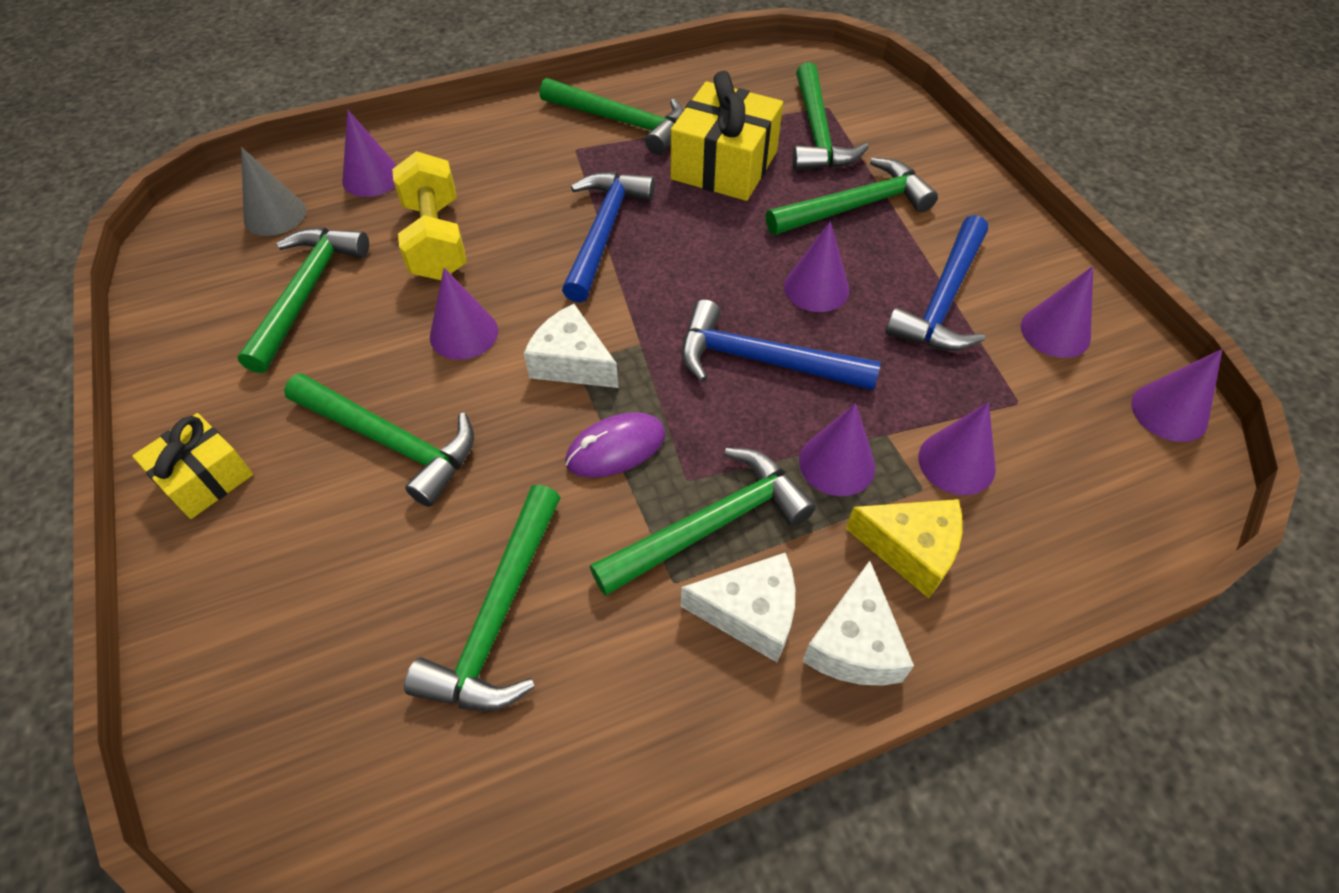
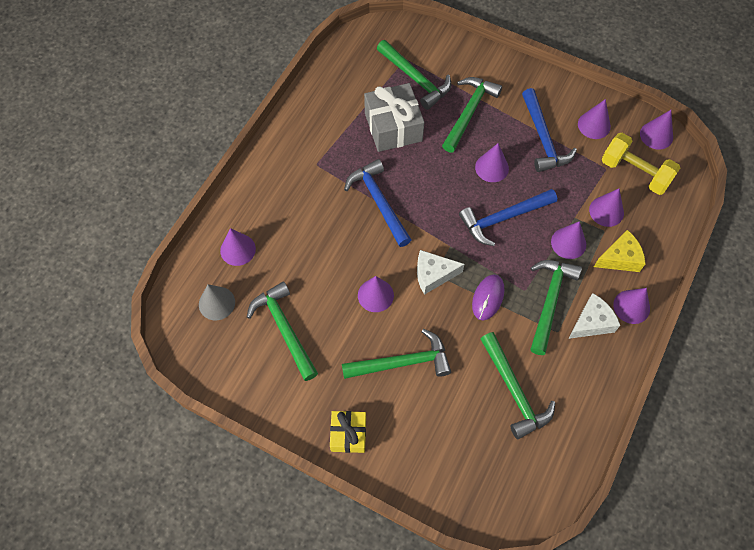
camera: 40 degrees left, 10 degrees up
yellow dumbbell [392,151,467,280] -> yellow dumbbell moved to [602,133,680,195]
green hammer [540,78,684,155] -> none
yellow gift [671,71,783,201] -> grey gift [364,83,425,152]
white cheese [802,560,914,686] -> purple cone [613,288,650,324]

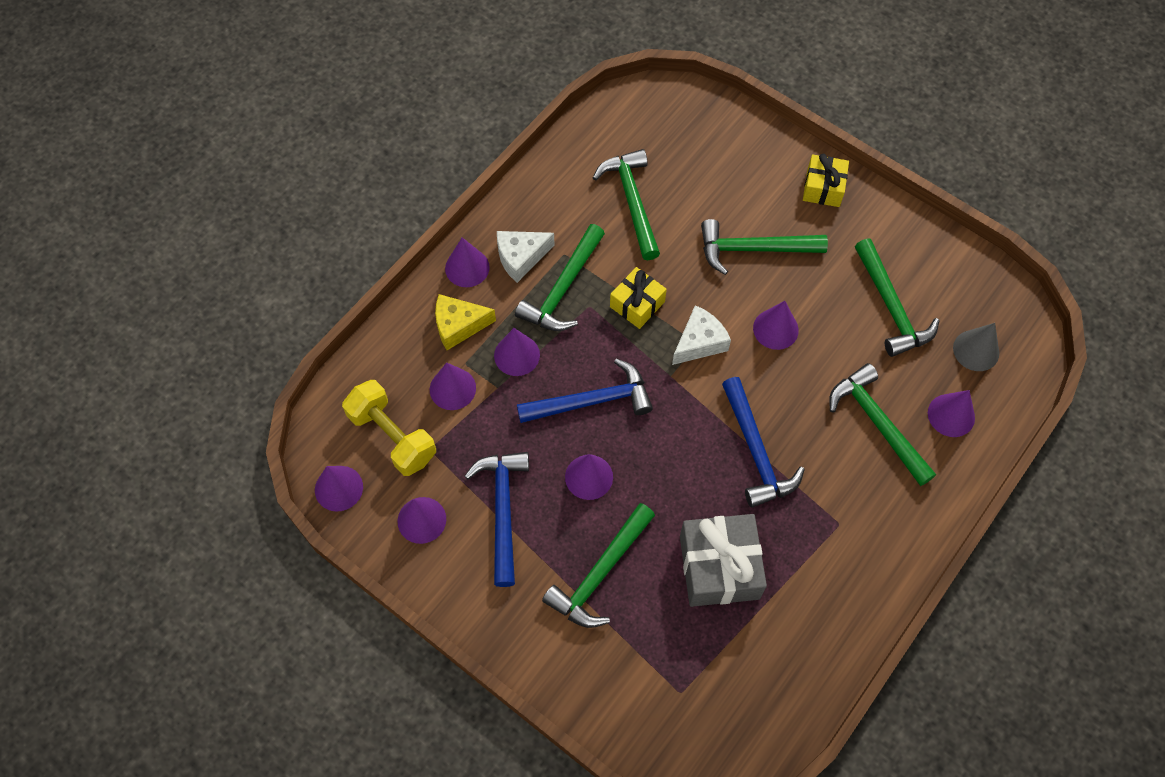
camera: 170 degrees left, 0 degrees up
green hammer [377,40,451,110] -> green hammer moved to [829,363,936,486]
white cheese [417,250,465,295] -> white cheese turned 45 degrees counterclockwise [672,305,731,365]
purple mouse [472,274,504,320] -> yellow gift [610,267,667,329]

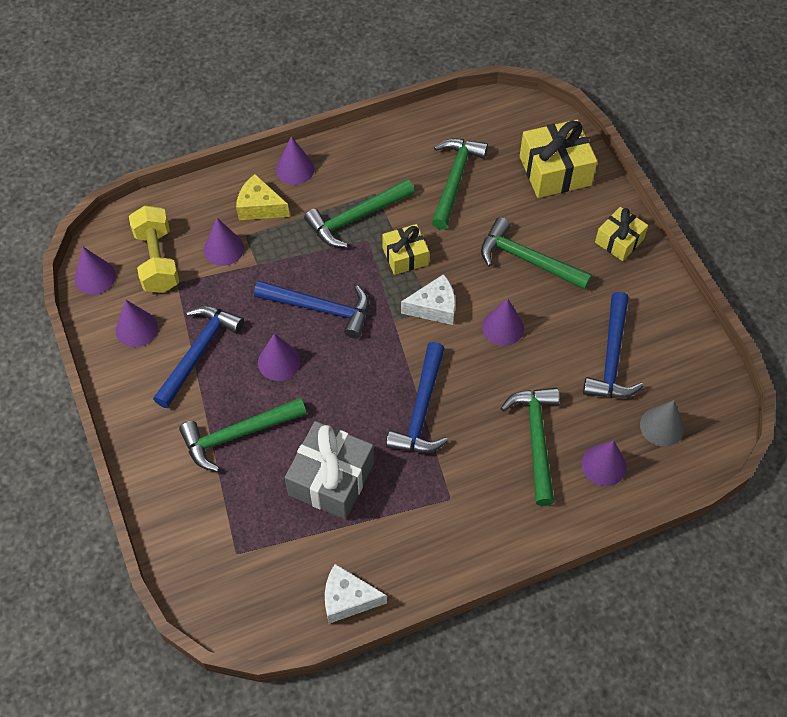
camera: 30 degrees right, 5 degrees down
purple cone [494,328,540,376] -> none
white cheese [497,231,555,283] -> white cheese moved to [325,564,387,624]
green hammer [855,238,939,357] -> blue hammer [583,292,643,398]
none -> yellow gift [520,120,597,198]

